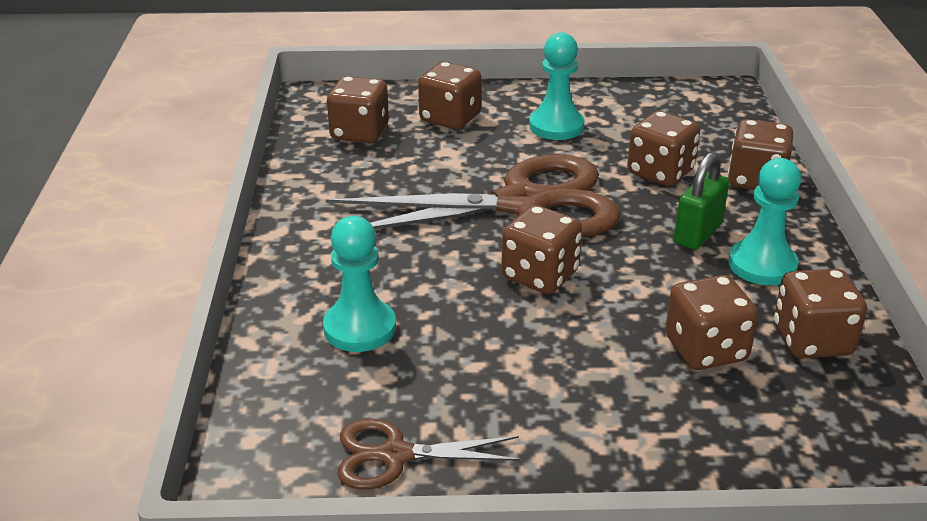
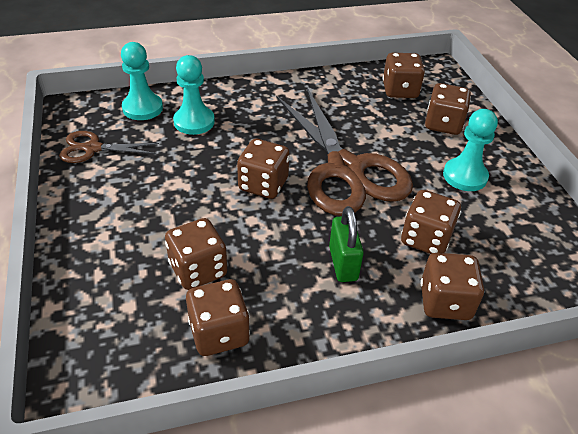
camera: 75 degrees right, 10 degrees up
brown scissors [337,419,522,490] -> brown scissors turned 75 degrees counterclockwise [59,131,159,163]
green padlock [674,152,729,250] -> green padlock turned 60 degrees clockwise [329,206,364,282]
turquoise pawn [729,158,801,285] -> turquoise pawn moved to [121,42,163,120]

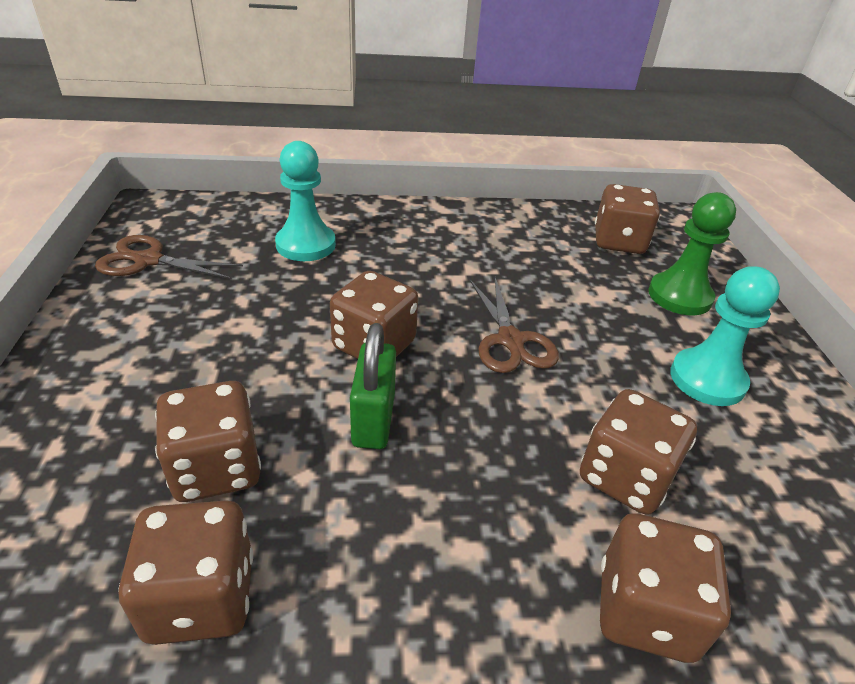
camera: 10 degrees right, 5 degrees down
turquoise pawn [121,42,163,120] -> none
brown scissors [276,88,413,216] -> brown scissors [470,278,559,373], size x0.48
green padlock [329,206,364,282] -> green padlock moved to [350,323,396,449]
brown dice [425,83,471,135] -> green pawn [648,192,736,316]

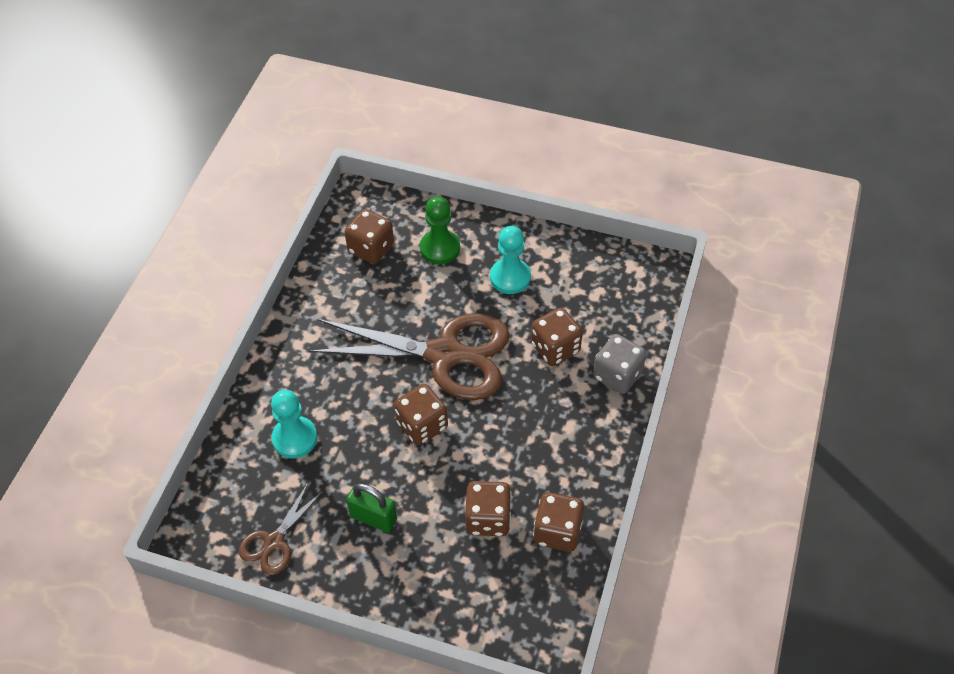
camera: 65 degrees left, 15 degrees up
green padlock [350,323,396,449] -> green padlock moved to [346,483,397,532]
brown scissors [470,278,559,373] -> brown scissors [309,313,510,400], size x2.10
brown dice [600,513,731,663] -> grey dice [593,334,646,394]

